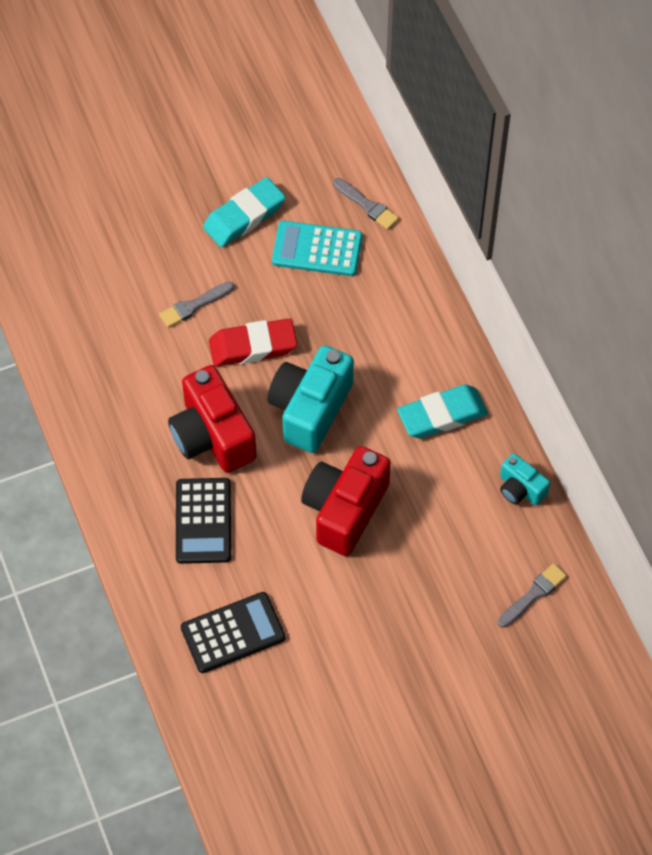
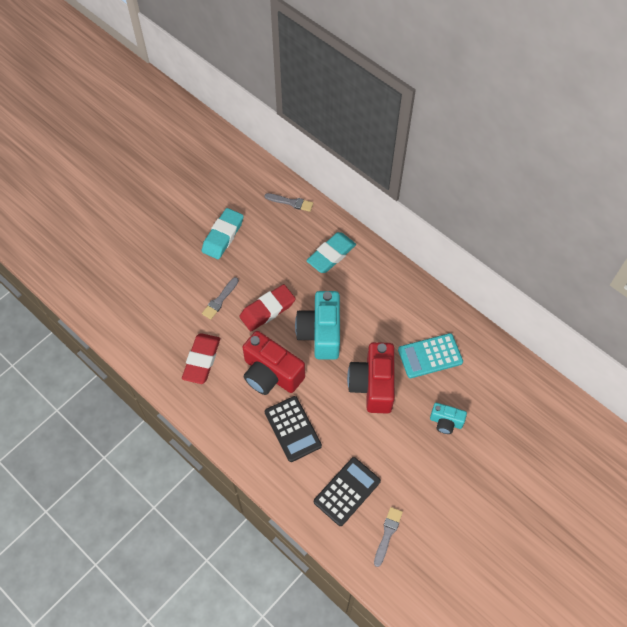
camera: 25 degrees left, 0 degrees up
turquoise calculator [272,221,362,276] -> turquoise calculator moved to [398,333,463,378]
turquoise eraser [397,385,488,438] -> turquoise eraser moved to [306,232,356,273]
grey brush [498,563,567,628] -> grey brush moved to [374,507,403,567]
turquoise camera [500,453,550,505] -> turquoise camera moved to [430,403,467,434]
none -> red eraser [182,333,220,384]

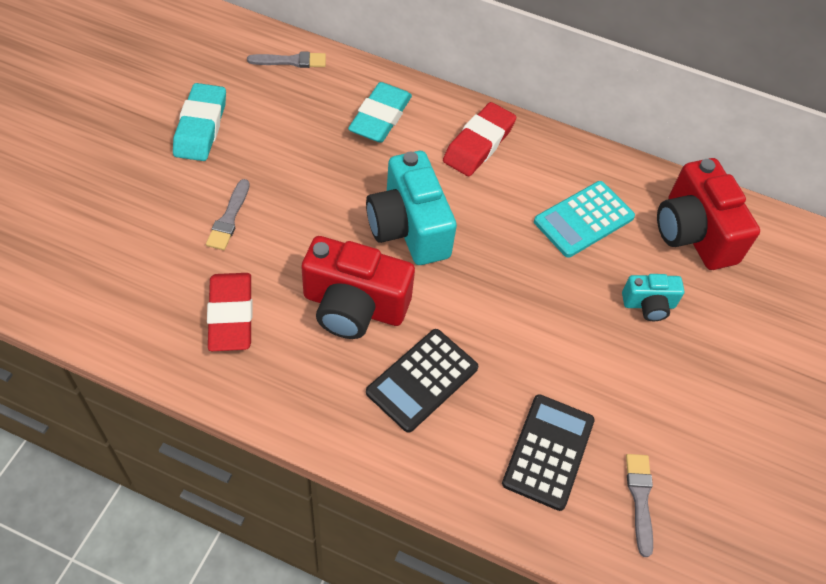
camera: 25 degrees left, 5 degrees down
red eraser [239,284,296,331] -> red eraser moved to [443,102,516,176]
black calculator [265,396,322,462] -> black calculator turned 90 degrees clockwise [366,329,478,433]
red camera [347,342,395,414] -> red camera moved to [657,158,760,270]

